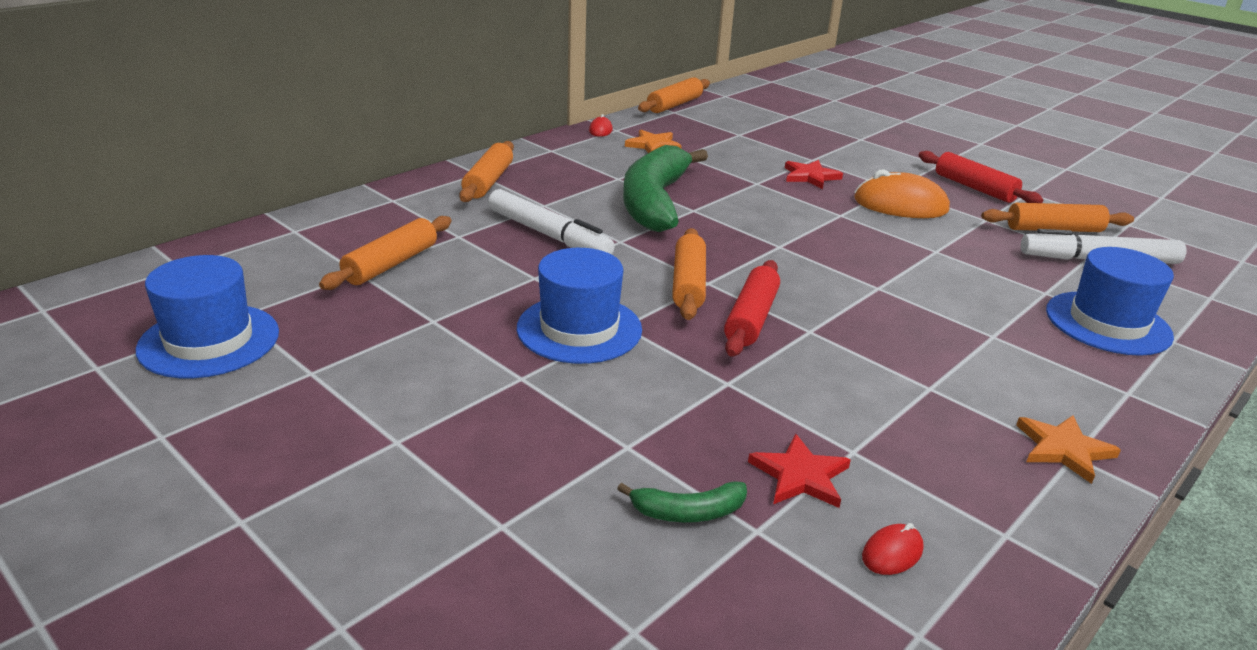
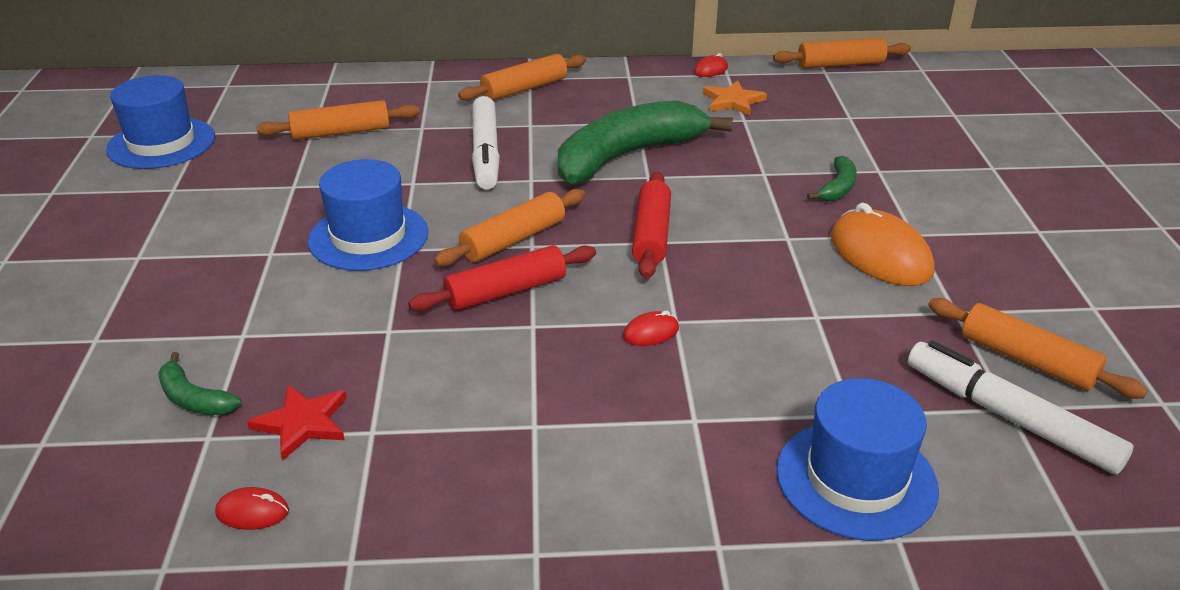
camera: 45 degrees right, 5 degrees up
red star [785,160,843,189] -> green banana [807,156,856,201]
red rolling pin [919,151,1043,203] -> red rolling pin moved to [632,171,671,279]
orange star [1016,415,1121,484] -> none
none -> red mouse [623,311,679,346]

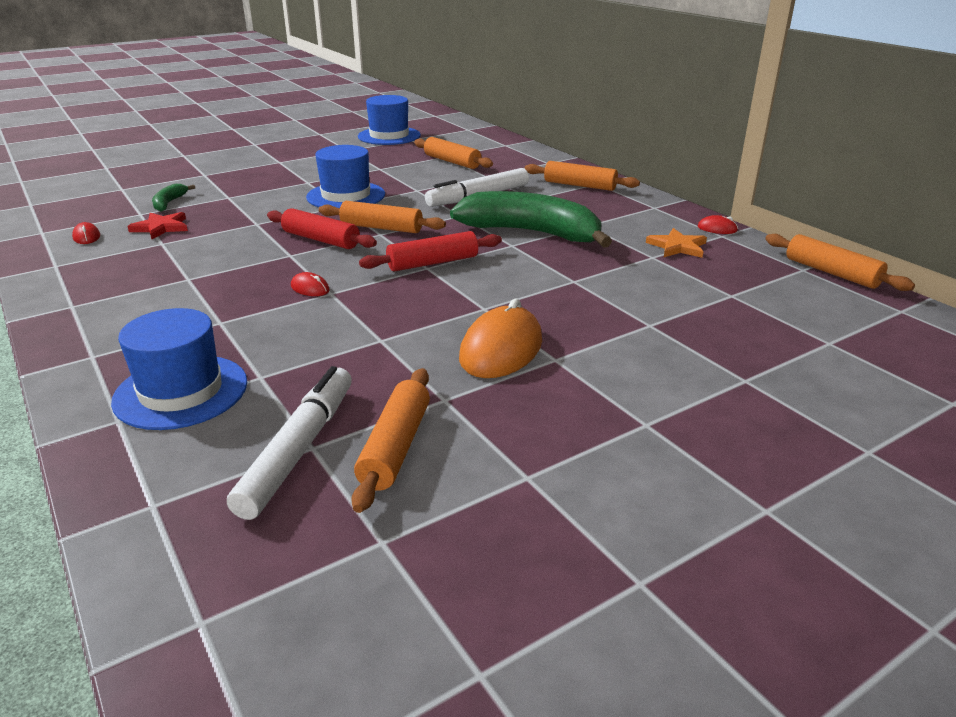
camera: 60 degrees right, 5 degrees down
green banana [807,156,856,201] -> none

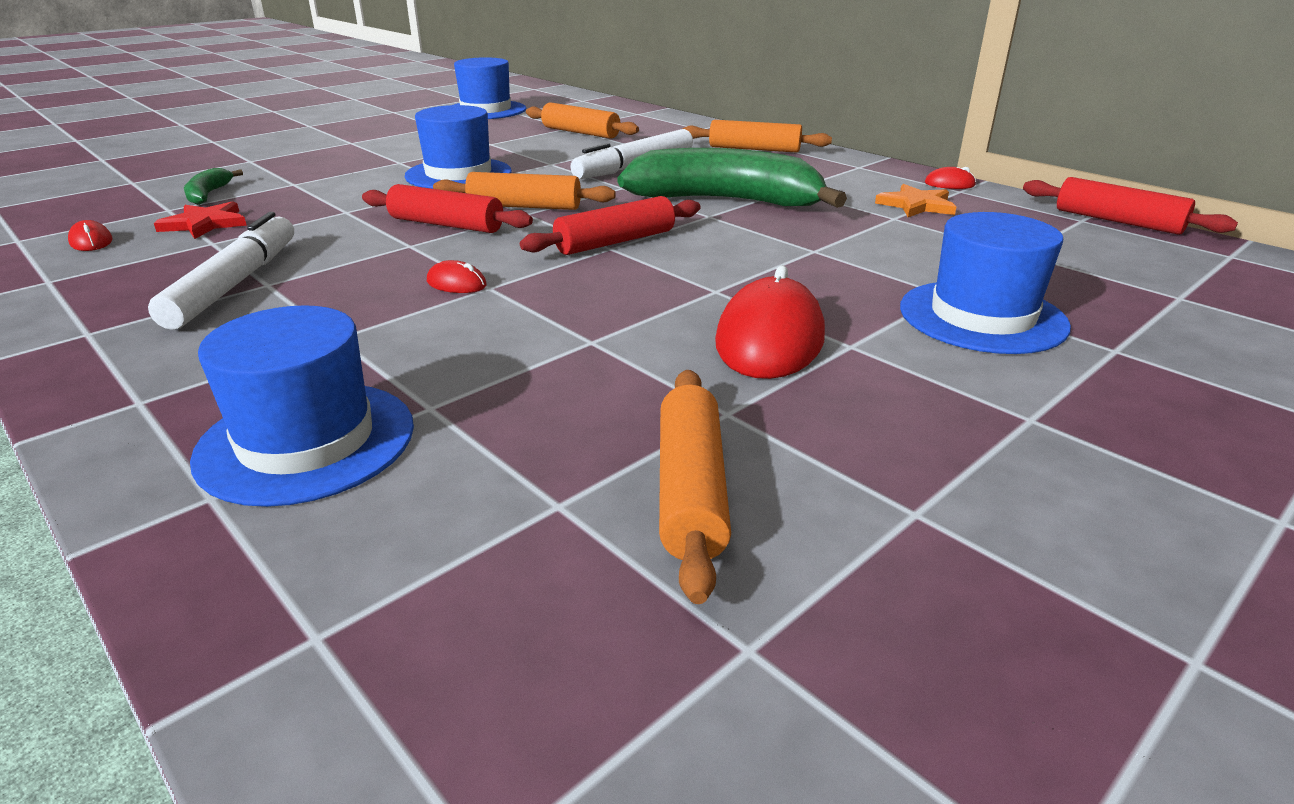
camera: 10 degrees left, 0 degrees up
white marker [227,366,352,520] -> white marker moved to [148,212,294,330]
orange mouse [459,298,542,378] -> red mouse [715,265,825,379]
orange rolling pin [765,234,915,291] -> red rolling pin [1023,177,1238,235]
none -> blue hat [900,212,1071,354]

